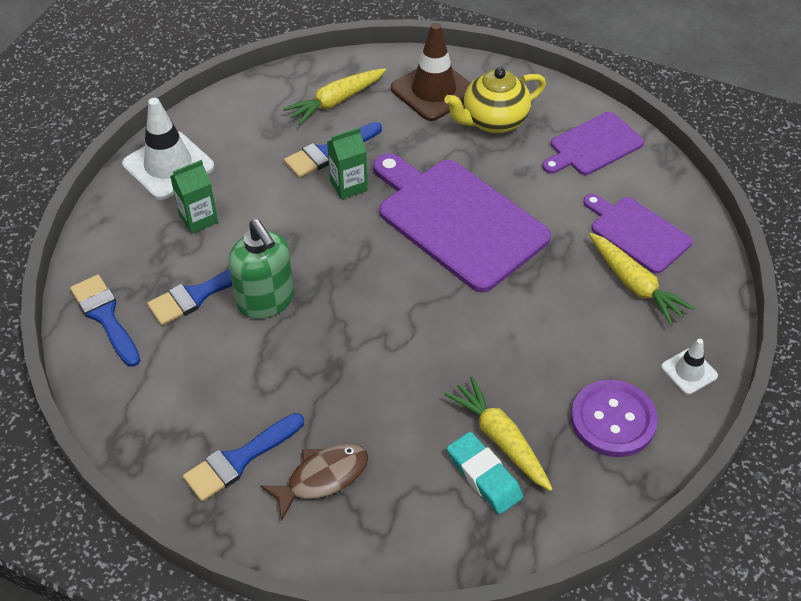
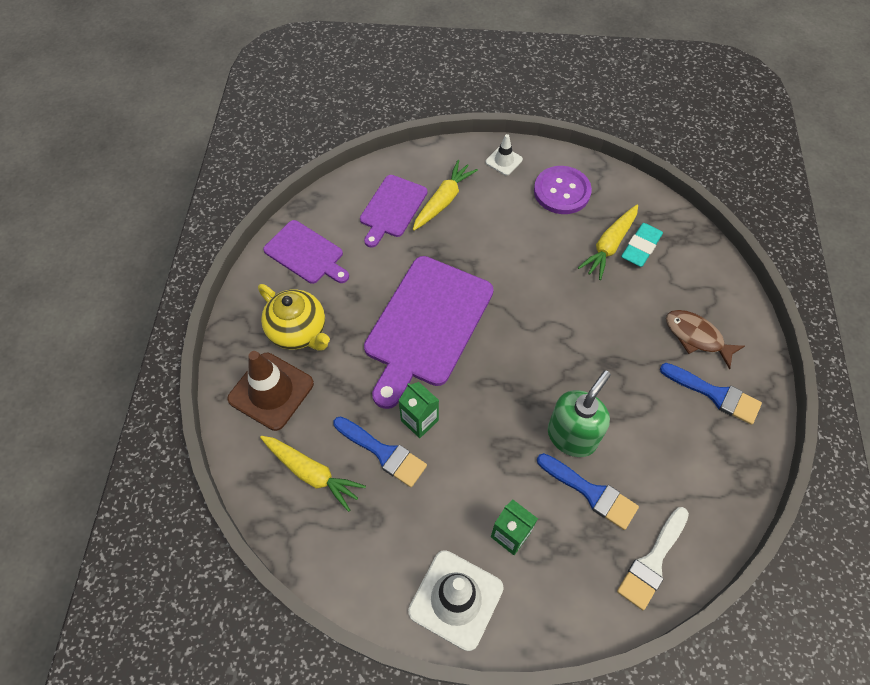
camera: 110 degrees left, 10 degrees up
blue brush [70,275,141,367] -> white brush [617,507,689,610]

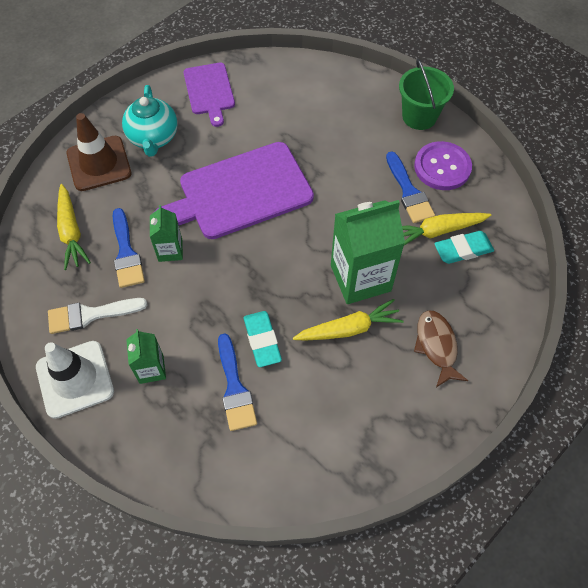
camera: 40 degrees right, 0 degrees up
yellow teapot [258,284,330,351] -> turquoise teapot [122,85,178,157]
purple cutting board [360,175,428,248] -> none
yellow carrot [412,160,478,231] -> yellow carrot moved to [293,299,404,341]
white traffic cone [486,134,523,176] -> green bucket [399,59,454,130]
green soap dispenser [548,370,611,457] -> turquoise eraser [243,311,282,367]
white brush [617,507,689,610] -> white brush moved to [48,298,147,334]
blue brush [660,363,762,425] -> blue brush moved to [386,151,435,223]
none -> green carton [331,200,405,304]

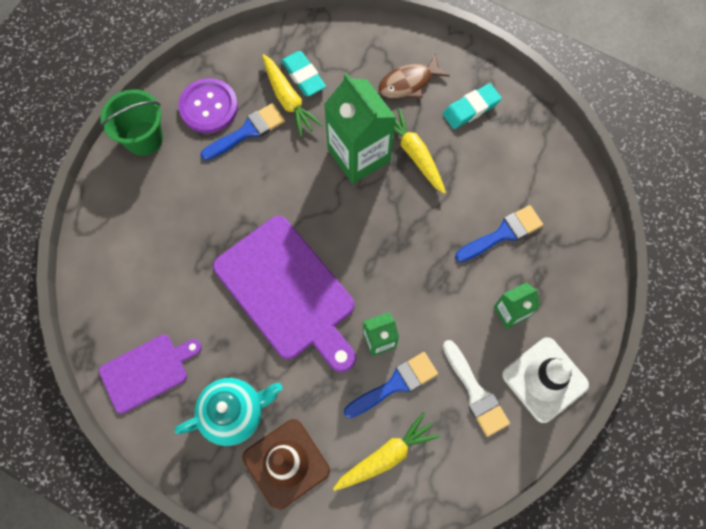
camera: 105 degrees left, 10 degrees up
turquoise eraser [243,311,282,367] -> turquoise eraser moved to [443,84,502,129]

